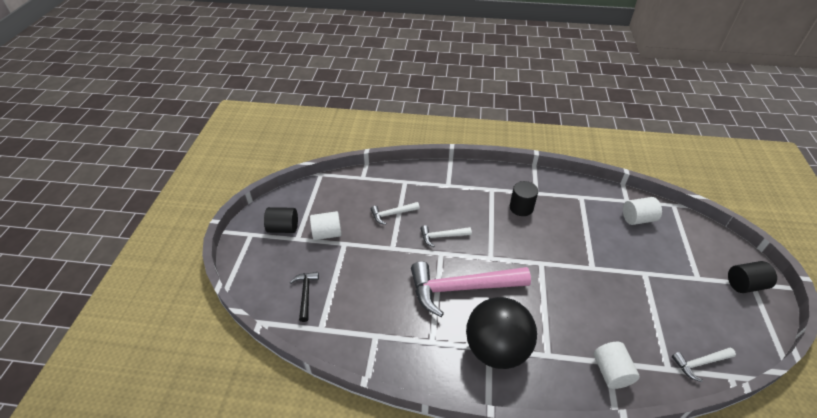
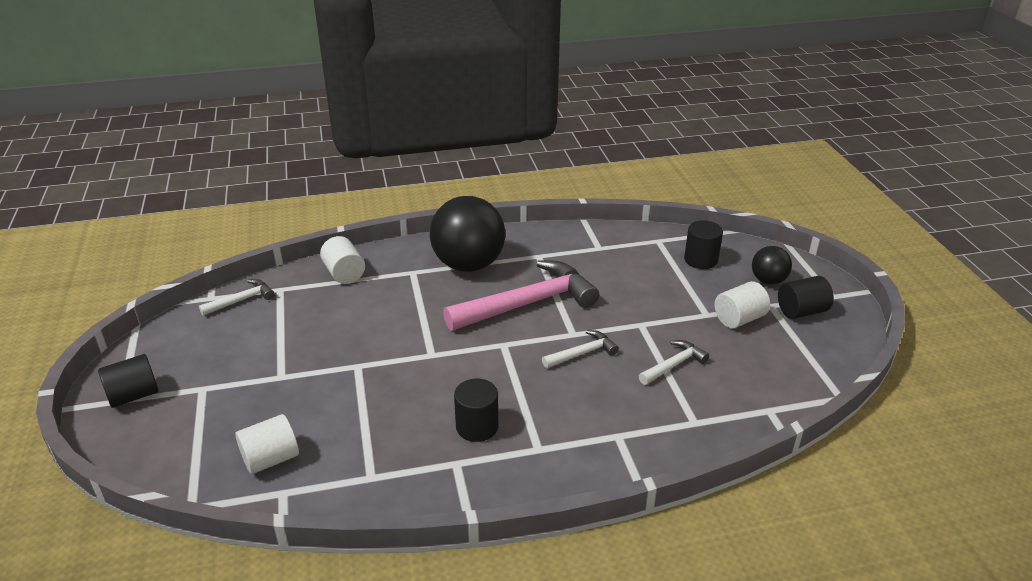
camera: 160 degrees right, 10 degrees down
black hammer [290,272,319,322] -> black cylinder [684,220,723,269]
none -> black ball [752,246,792,284]

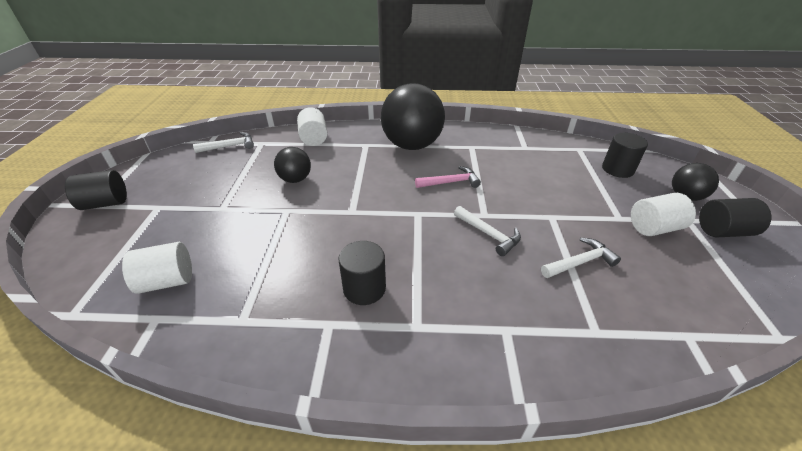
camera: 15 degrees right, 5 degrees up
pink hammer [443,260,599,331] -> pink hammer [415,166,481,188], size x0.47
white hammer [542,330,619,368] -> white hammer turned 60 degrees clockwise [454,206,521,256]
none -> black ball [274,147,311,183]

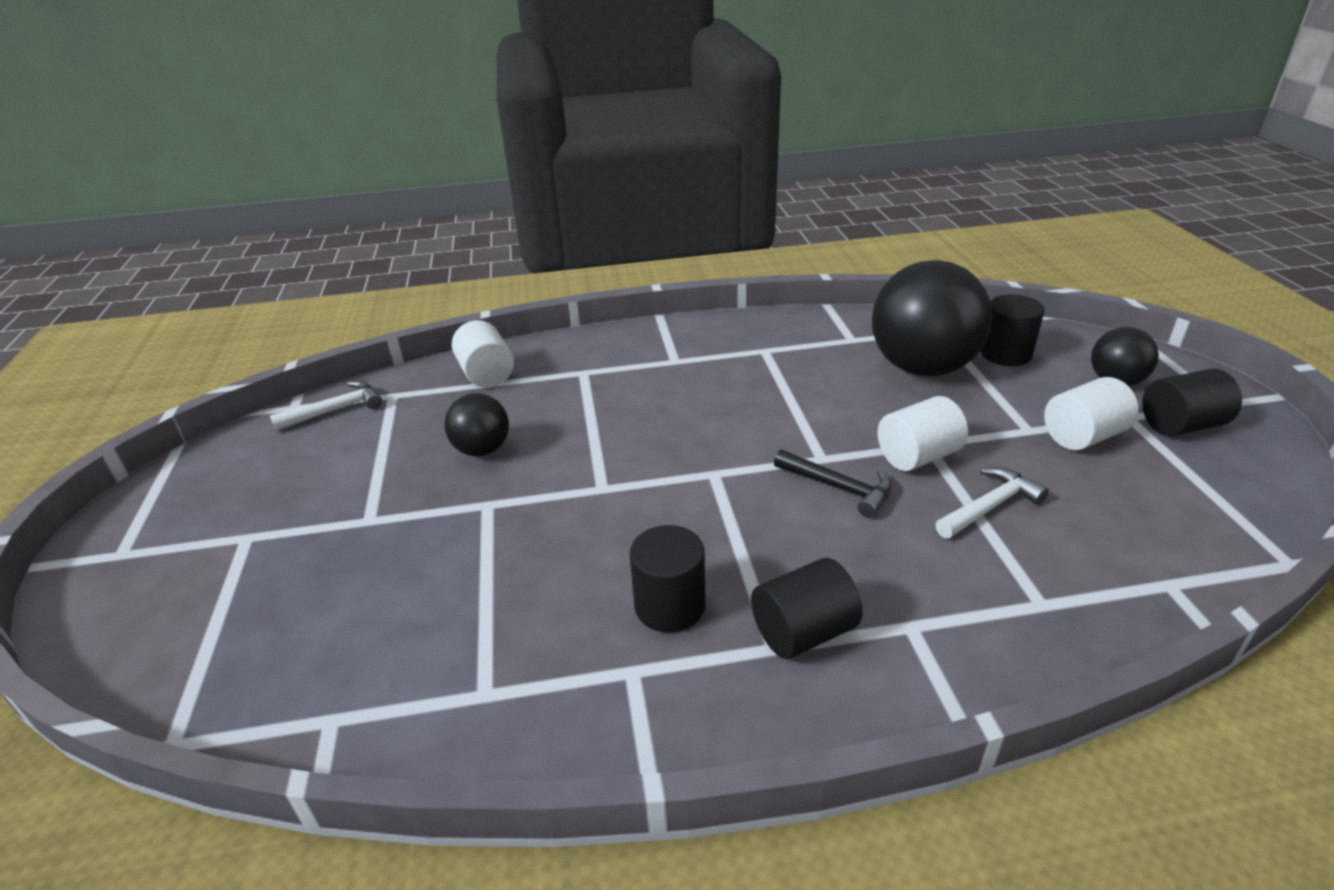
camera: 10 degrees left, 5 degrees down
black cylinder [65,170,127,210] -> black cylinder moved to [751,558,863,659]
white cylinder [122,242,192,294] -> white cylinder moved to [877,396,968,471]
black ball [381,83,445,150] -> black ball moved to [872,260,992,376]
pink hammer [415,166,481,188] -> none
white hammer [454,206,521,256] -> black hammer [774,449,891,518]

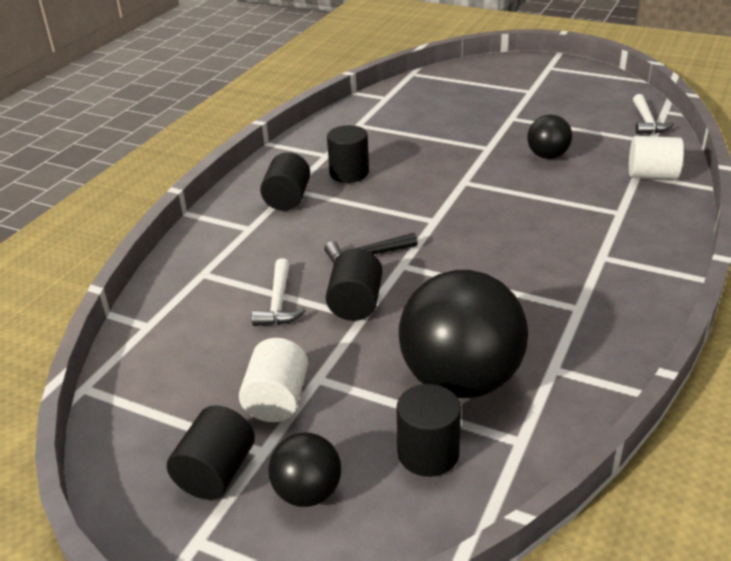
camera: 125 degrees right, 0 degrees up
white cylinder [877,396,968,471] -> black cylinder [326,249,382,321]

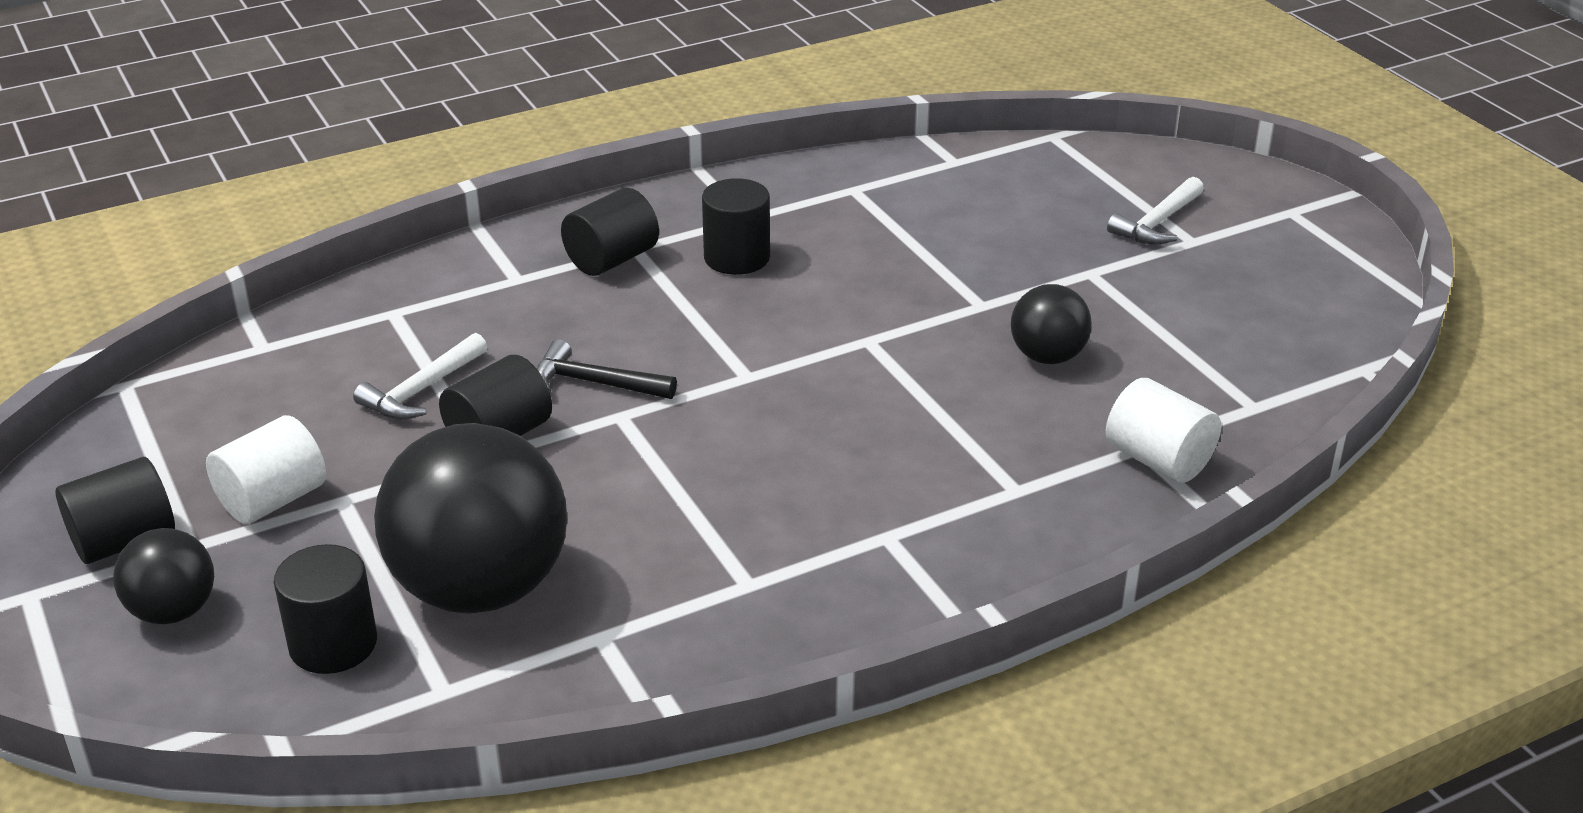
camera: 35 degrees right, 0 degrees up
white hammer [633,94,674,134] -> white hammer moved to [1107,177,1204,245]

